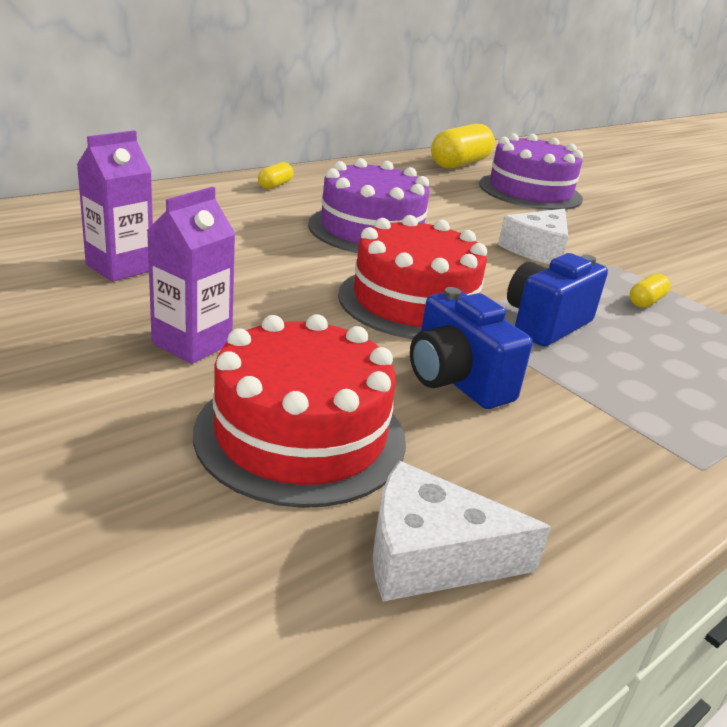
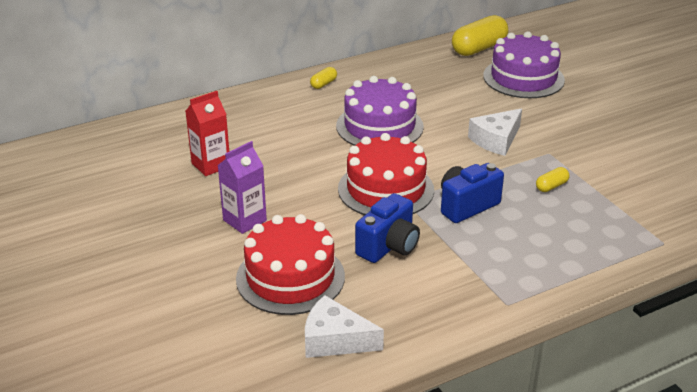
camera: 15 degrees right, 5 degrees up
purple carton [77,130,153,282] -> red carton [186,91,229,176]
blue camera [410,287,533,409] -> blue camera turned 120 degrees counterclockwise [355,193,420,263]

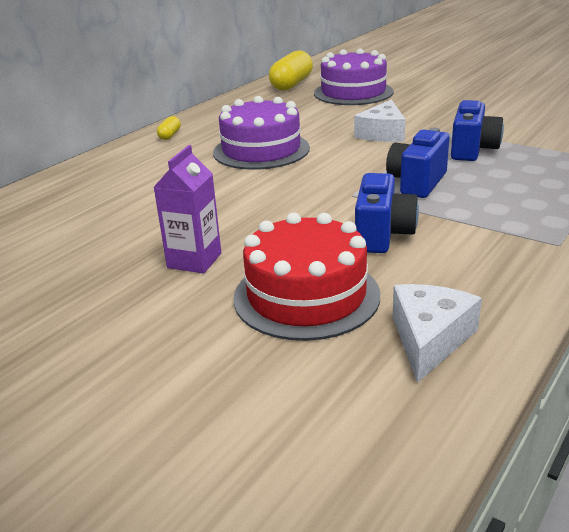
camera: 25 degrees left, 5 degrees down
red carton [186,91,229,176] -> none
white cheese [305,295,384,358] -> white cheese turned 120 degrees clockwise [393,284,482,383]
red cake [338,133,434,215] -> none
yellow capsule [536,167,569,192] -> blue camera [451,100,504,161]

